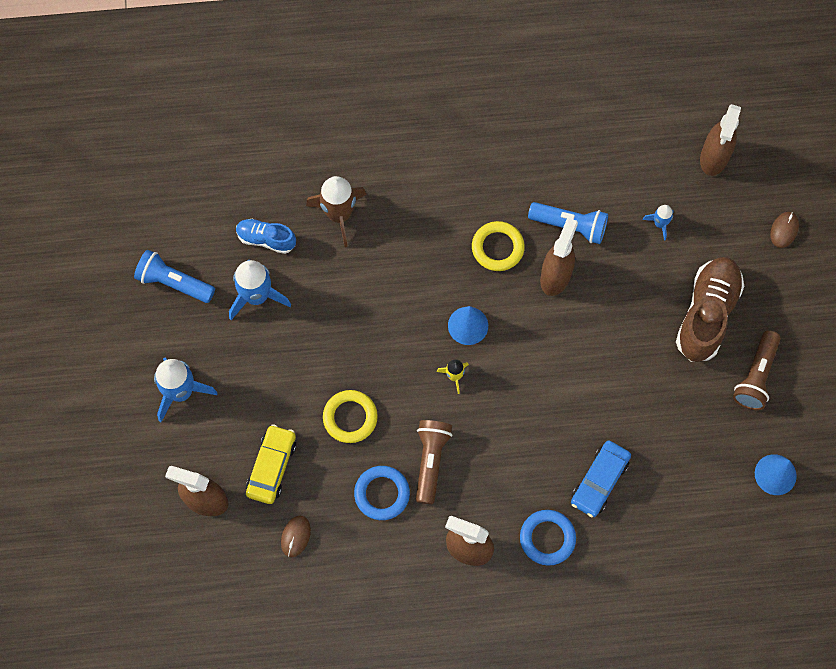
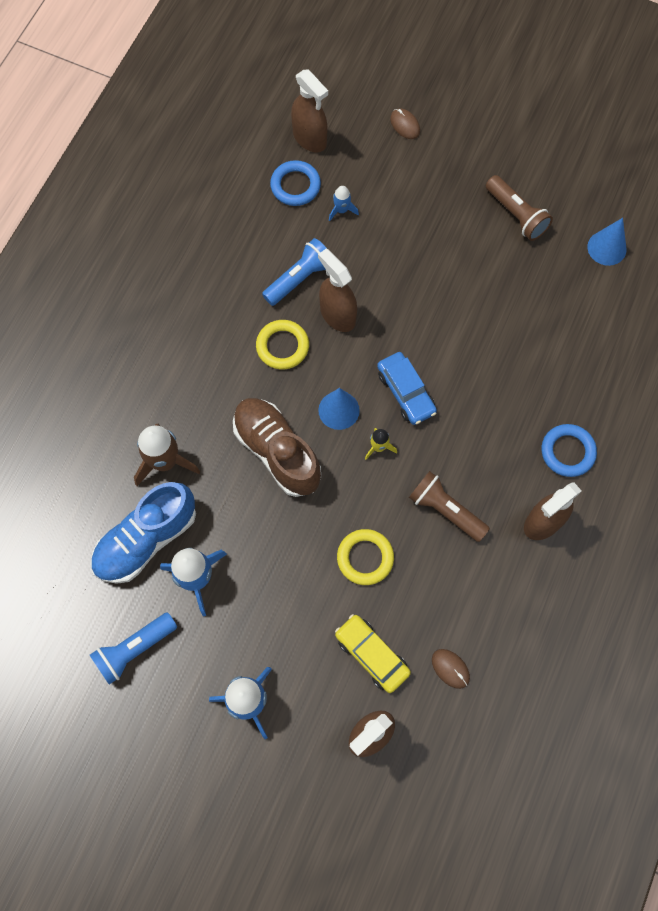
camera: 60 degrees left, 0 degrees up
blue shoe [236,219,296,254] -> blue shoe [91,482,196,584], size x1.80
blue ring [354,466,410,520] -> blue ring moved to [270,160,321,206]
blue car [571,441,631,517] -> blue car moved to [377,352,437,425]
brown shoe [676,257,744,362] -> brown shoe moved to [233,398,321,497]

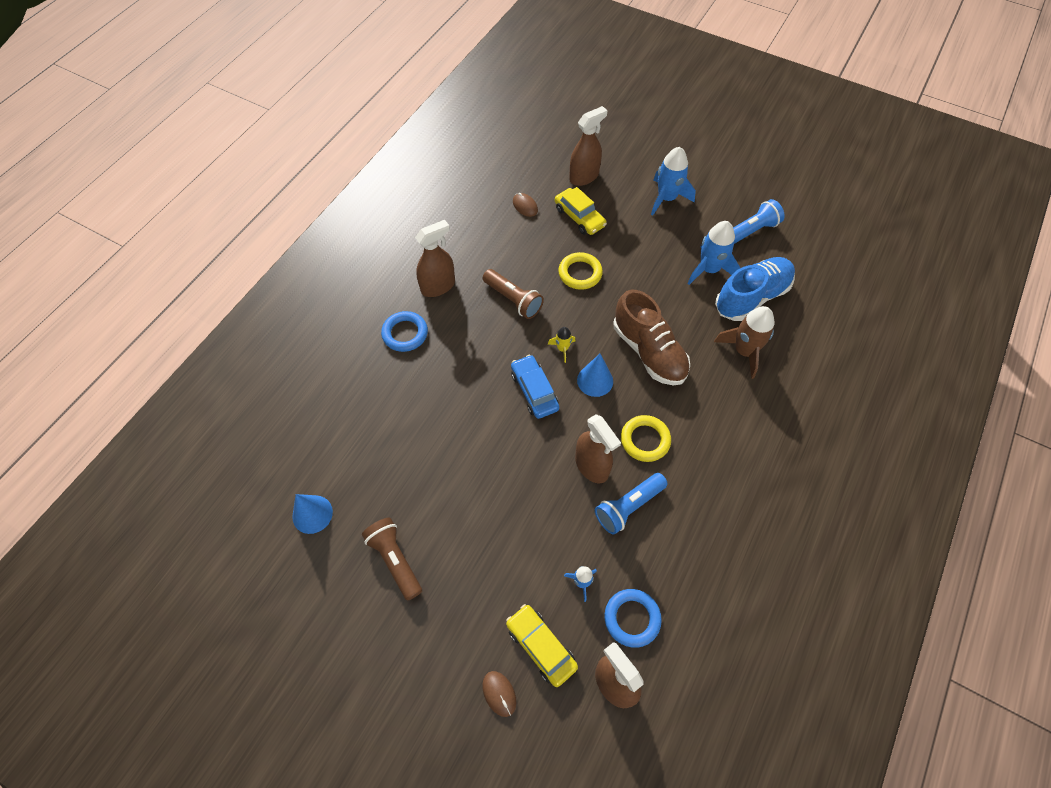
camera: 175 degrees left, 10 degrees down
none -> yellow car [506,604,578,687]

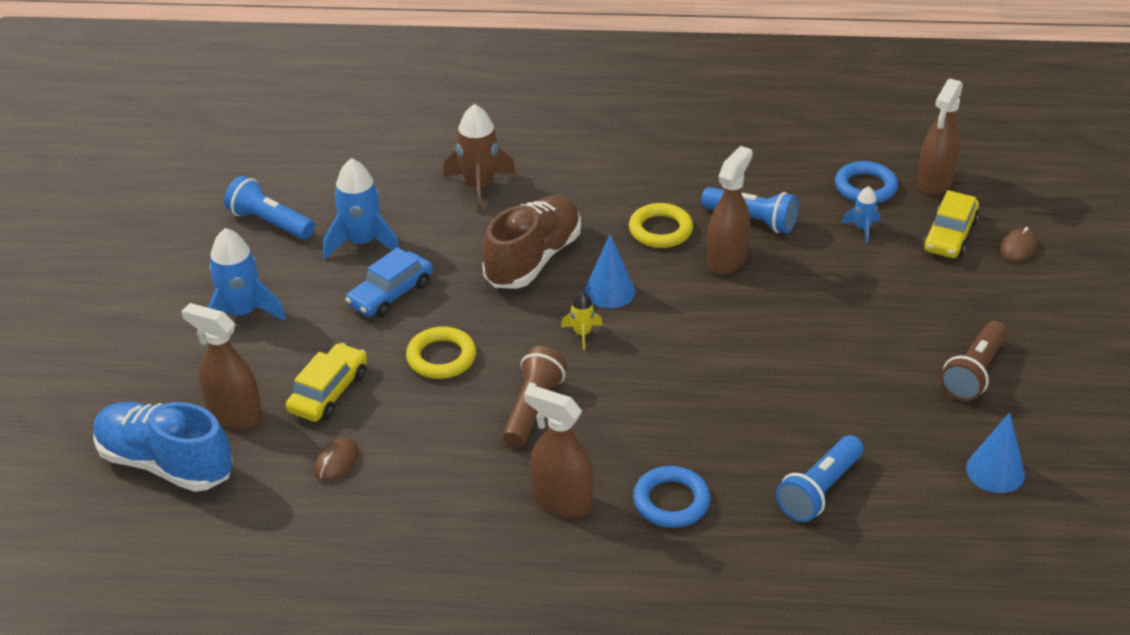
camera: 115 degrees left, 20 degrees down
blue car [511,355,559,419] -> blue car moved to [345,247,433,317]
blue shoe [715,257,795,321] -> blue shoe moved to [93,402,233,492]
none -> blue flashlight [776,435,864,522]

